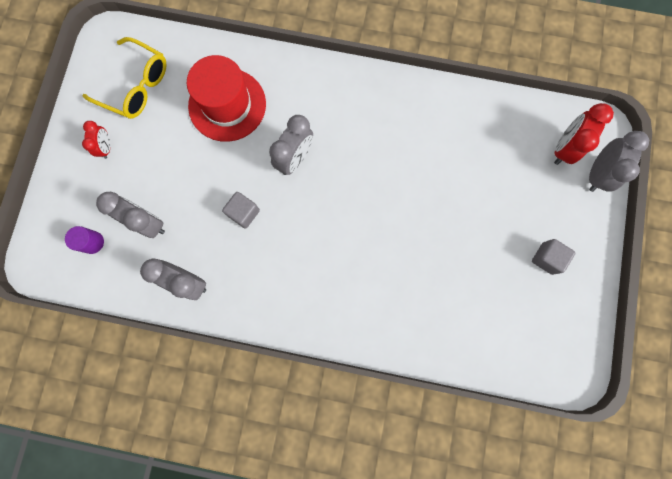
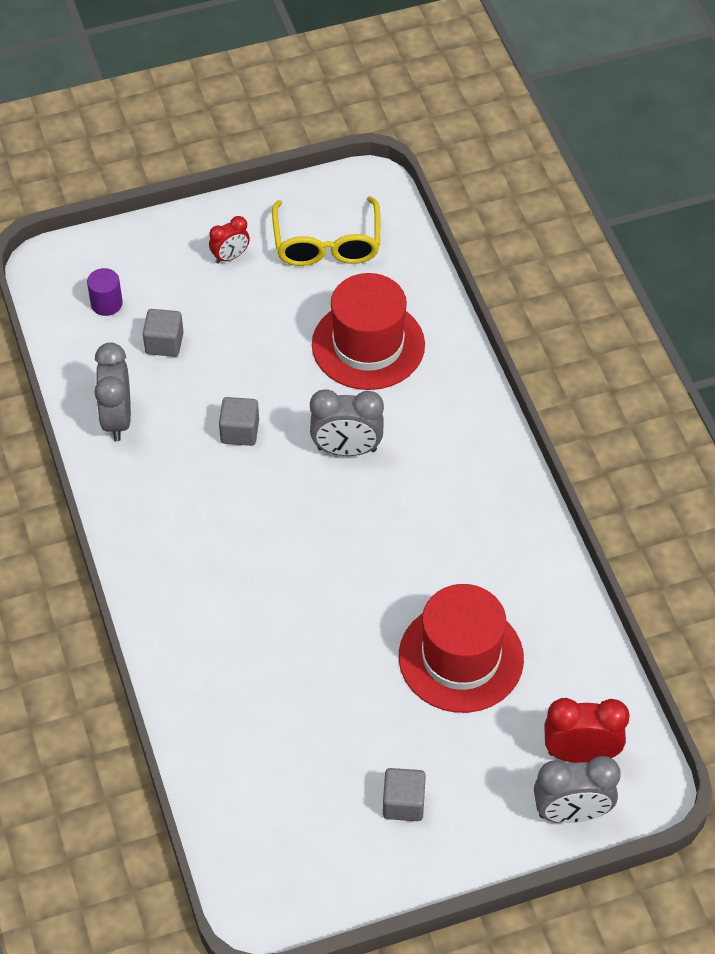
camera: 60 degrees right, 25 degrees down
grey clock [96,192,165,238] -> grey cube [143,309,184,357]
none -> red hat [399,584,524,713]

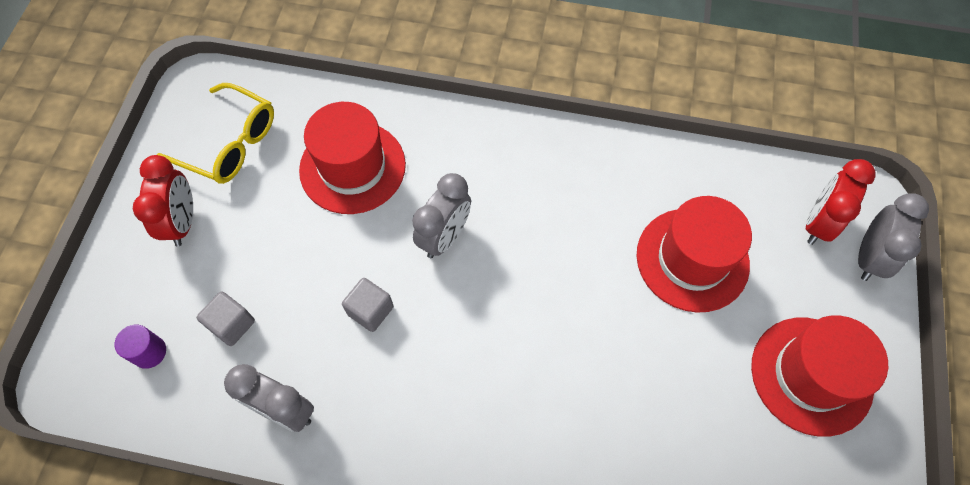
camera: 60 degrees left, 10 degrees up
red clock [209,216,250,264] -> red clock [133,155,193,246], size x1.67
grey cube [383,768,426,821] -> red hat [751,315,888,437]

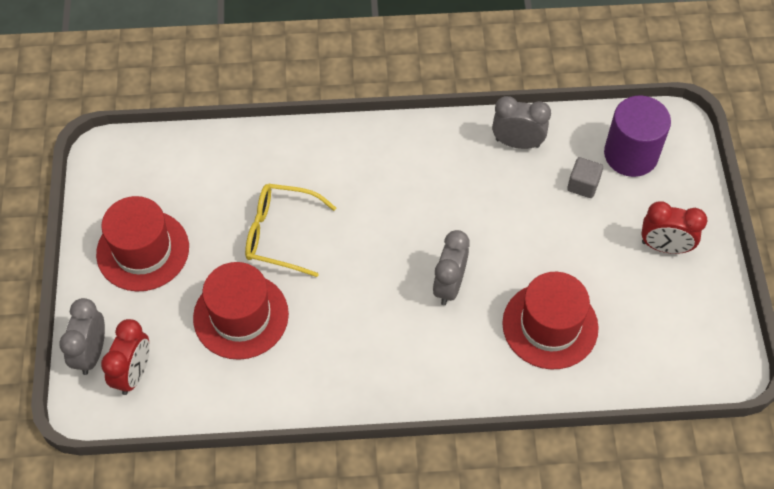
camera: 165 degrees right, 5 degrees down
purple cylinder [115,325,166,369] -> purple cylinder [604,96,671,177], size x2.16
red clock [133,155,193,246] -> red clock turned 60 degrees counterclockwise [641,201,707,254]
yellow glasses [157,83,274,184] -> yellow glasses moved to [245,184,336,277]
grey cube [342,278,394,332] -> none

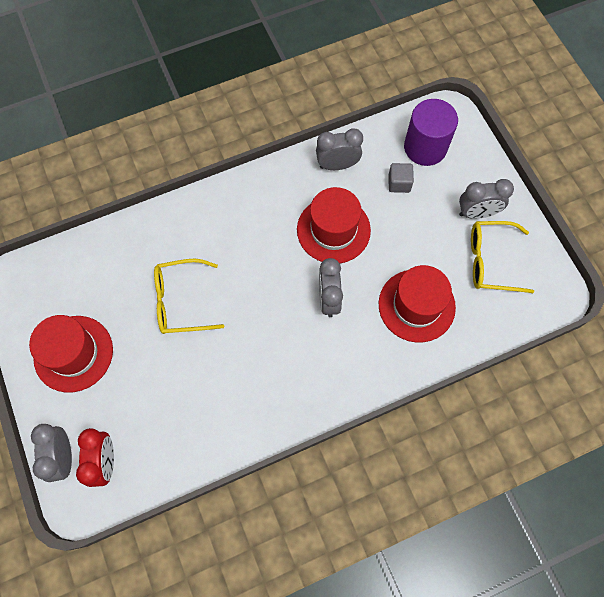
camera: 20 degrees left, 10 degrees up
red hat [193,262,289,360] -> red hat moved to [297,187,371,264]
red clock [641,201,707,254] -> grey clock [459,179,514,219]
none -> yellow glasses [471,221,534,293]

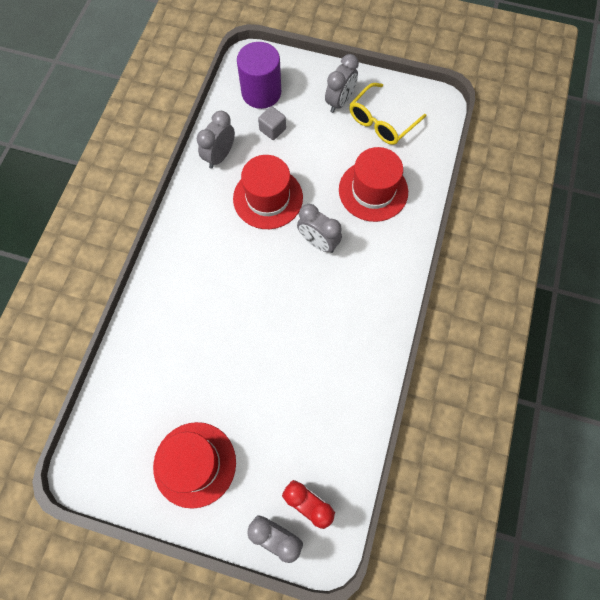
camera: 50 degrees left, 0 degrees up
yellow glasses [154,259,225,334] -> none

